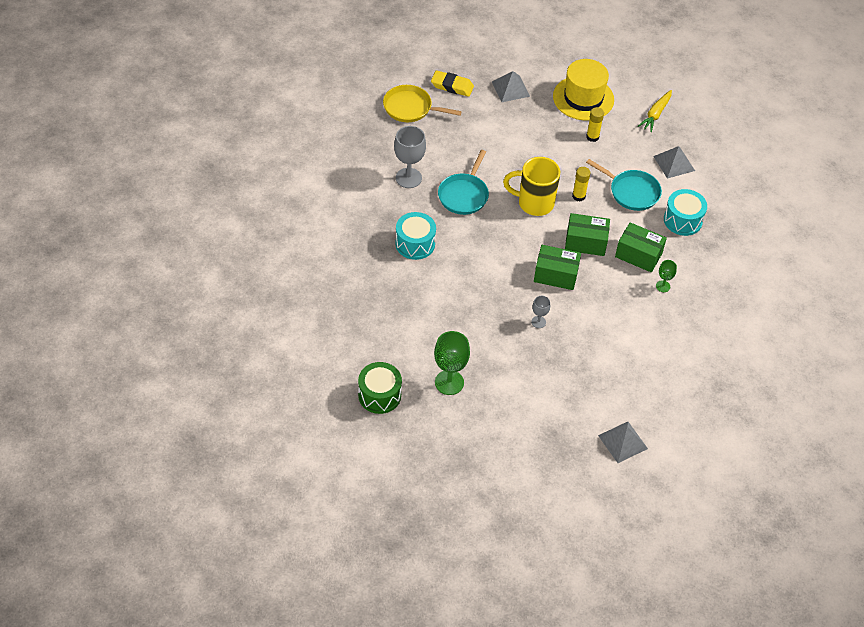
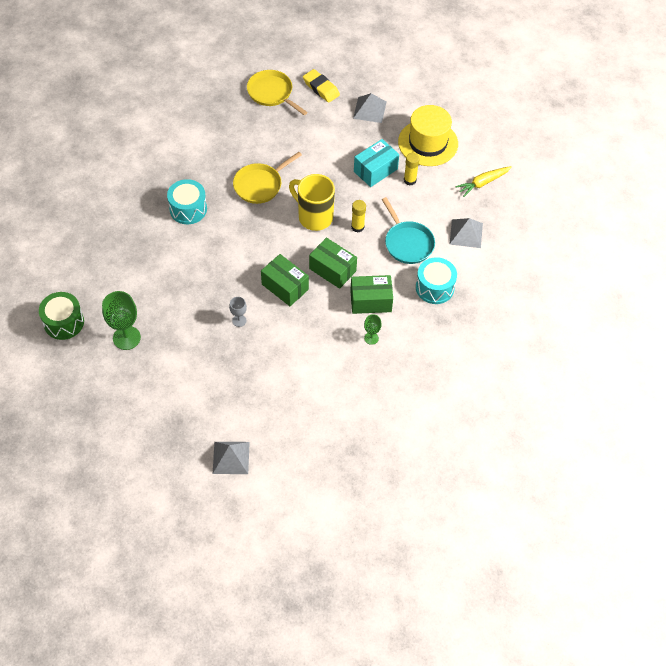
camera: 30 degrees right, 5 degrees up
grey goblet [394,126,426,188] -> none
turquoise pan [438,150,489,215] -> yellow pan [233,152,302,204]
green box [615,222,667,273] -> green box turned 60 degrees counterclockwise [350,275,393,314]
none -> turquoise box [354,139,399,187]

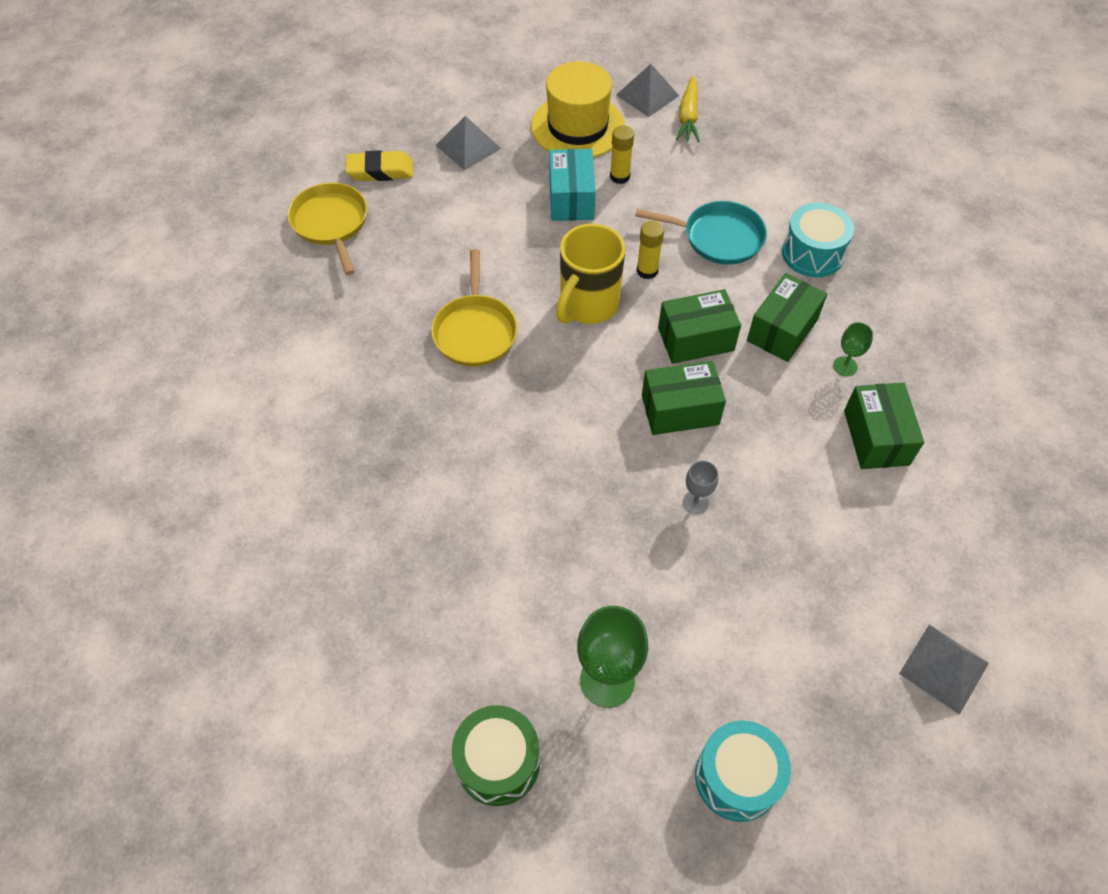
camera: 50 degrees left, 0 degrees up
turquoise drum [167,179,207,224] -> turquoise drum moved to [695,720,791,822]
yellow pan [247,70,308,115] -> yellow pan turned 75 degrees clockwise [288,183,367,275]
yellow mug [289,174,335,231] -> yellow mug turned 45 degrees counterclockwise [556,224,625,324]
grey pyramid [449,218,483,248] -> grey pyramid moved to [616,64,679,117]
none -> green box [844,383,924,469]

